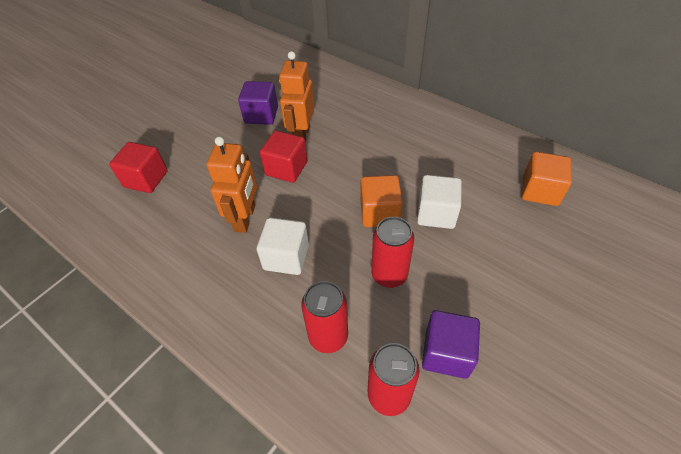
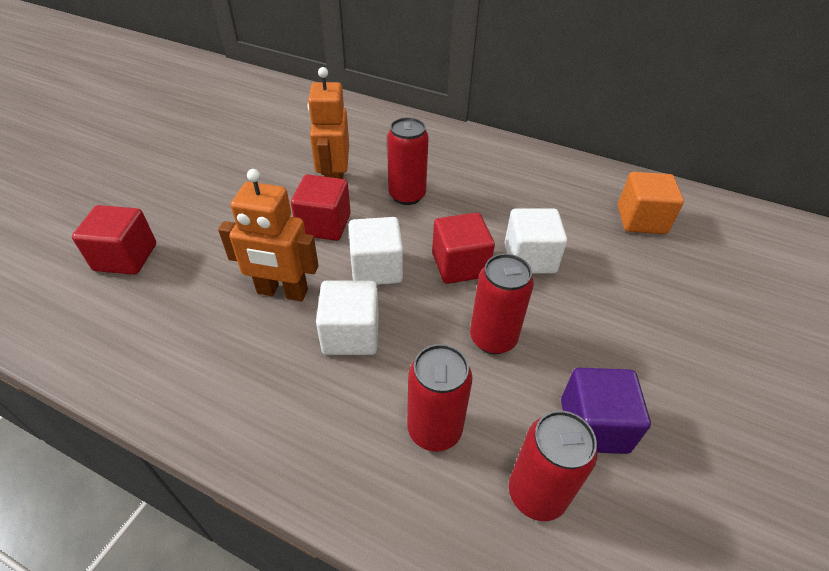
camera: 15 degrees left, 5 degrees down
orange robot [207,136,257,233] -> orange robot turned 105 degrees clockwise [218,169,319,301]
purple cube [238,81,278,125] -> none
orange cube [361,175,403,227] -> red cube [432,213,495,284]
none -> white cube [349,217,403,285]
none -> red can [387,117,429,205]

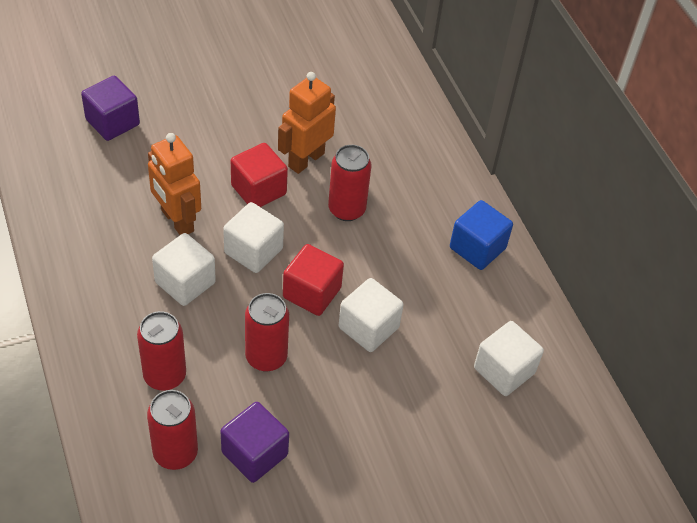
camera: 40 degrees right, 5 degrees up
red cube [72,205,156,275] -> purple cube [81,76,140,141]
orange cube [618,172,684,234] -> white cube [474,321,544,396]
none -> blue cube [450,200,513,270]

